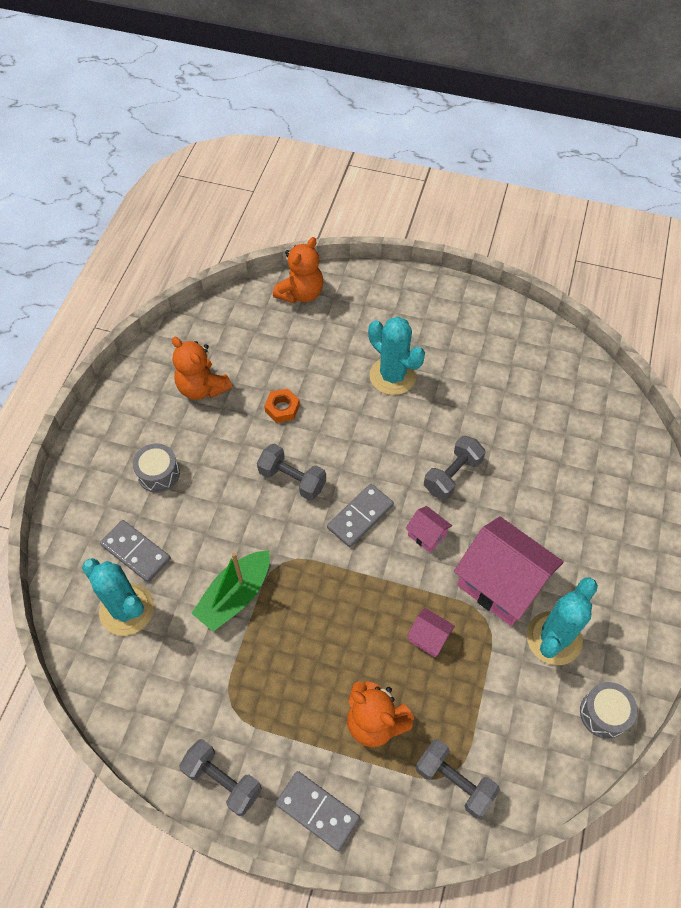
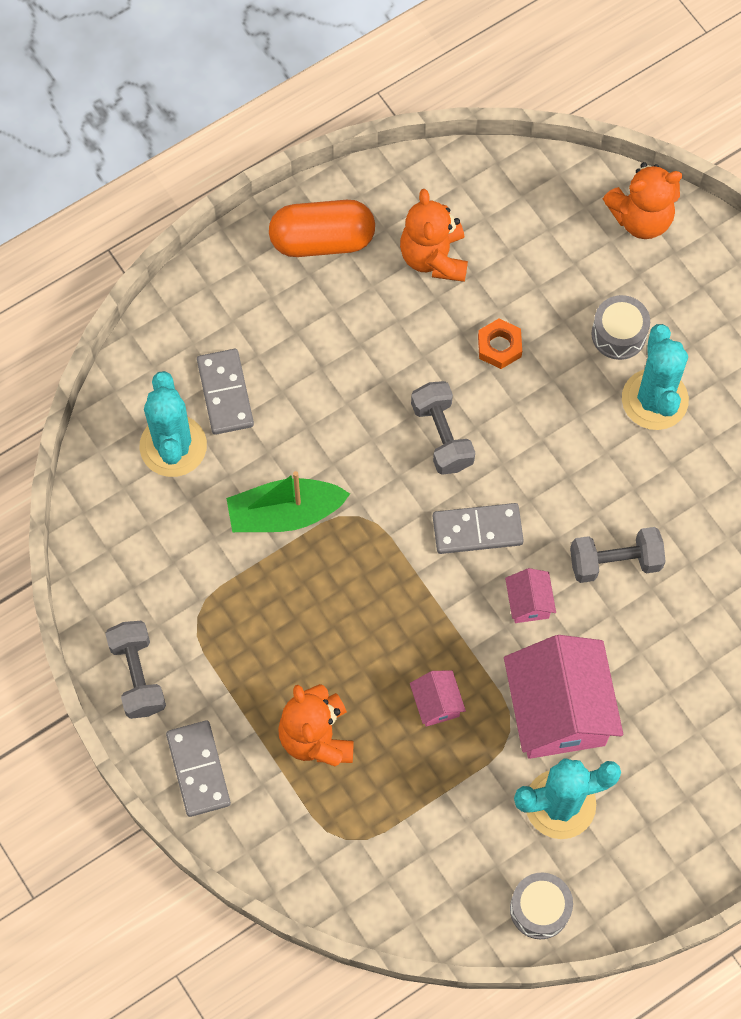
camera: 40 degrees right, 10 degrees up
grey drum [133,443,180,493] -> grey drum moved to [591,295,650,360]
grey dumbbell [415,739,500,818] -> none
none -> orange capsule [269,200,375,257]

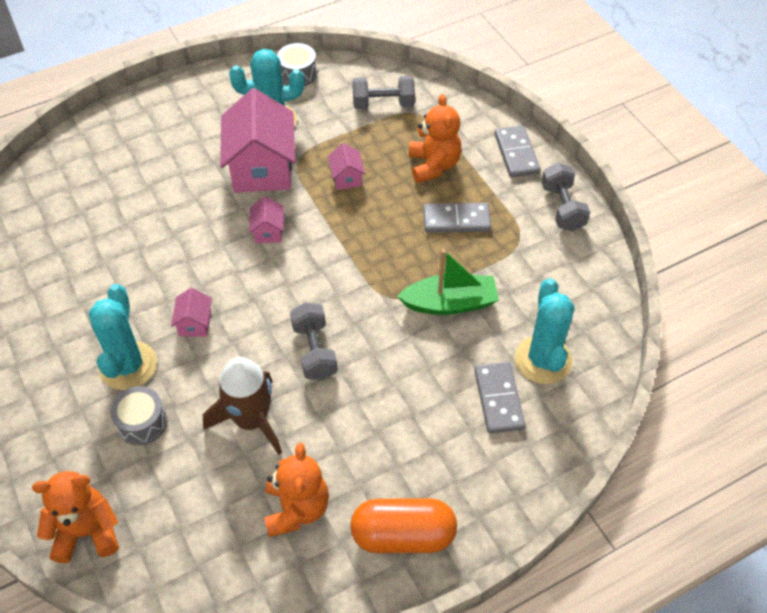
camera: 175 degrees left, 15 degrees down
grey domino [433,503,524,554] -> grey domino moved to [423,203,491,233]
orange nut [478,318,522,369] -> brown rocket [203,357,282,455]
grey dumbbell [570,527,666,583] -> grey dumbbell moved to [352,76,415,109]
none -> pink house [171,288,212,337]

